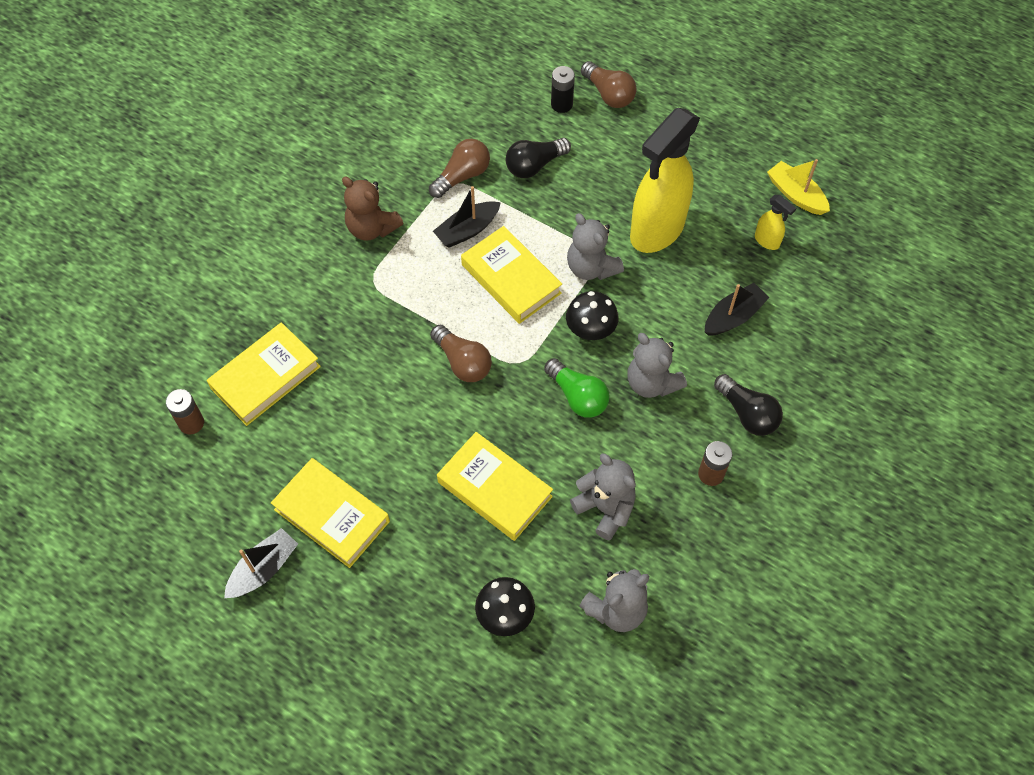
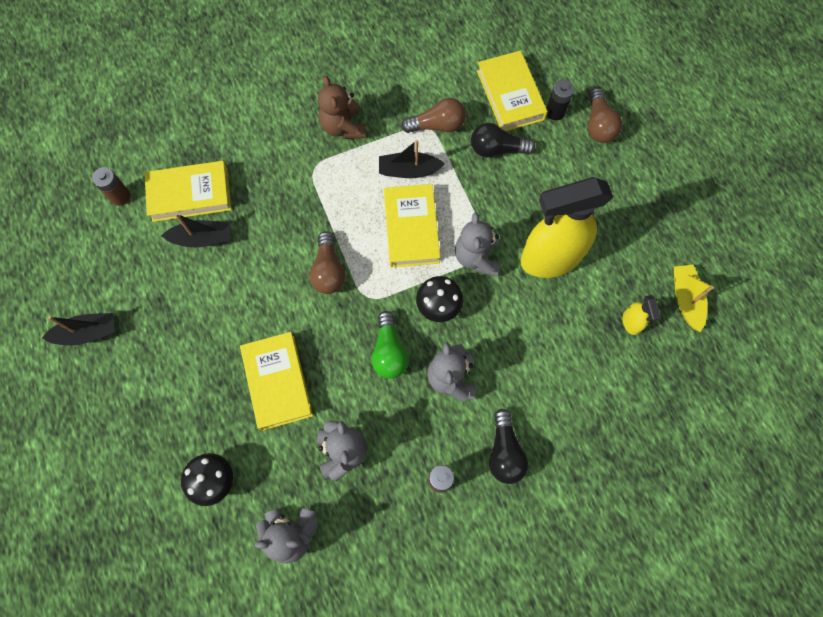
camera: 35 degrees right, 10 degrees up
yellow book [271,458,390,568] -> yellow book moved to [477,50,548,131]
black boat [705,283,770,336] -> black boat moved to [161,213,230,247]

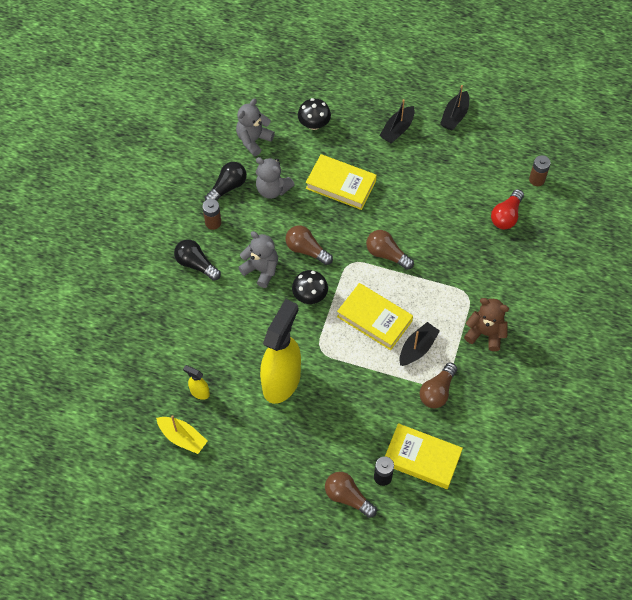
camera: 130 degrees right, 10 degrees down
yellow book [144,161,231,222] -> red light bulb [491,189,524,229]
black boat [161,213,230,247] -> black boat moved to [379,99,415,143]
green light bulb [371,311,409,379] -> brown light bulb [285,225,333,265]
grey teddy bear [455,212,501,276] -> none
black light bulb [471,123,536,157] -> black light bulb moved to [205,162,247,201]

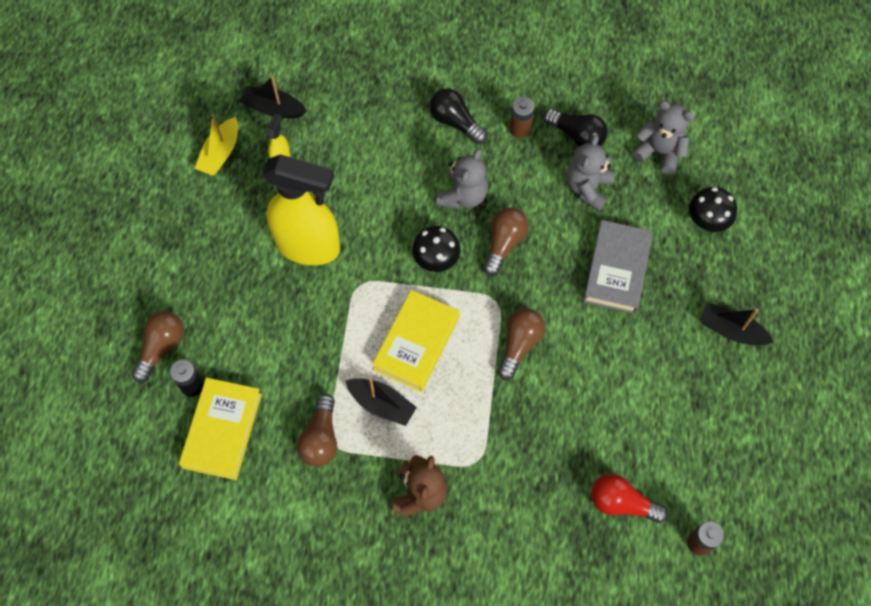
camera: 80 degrees right, 5 degrees up
black light bulb [174,239,221,281] -> black light bulb turned 75 degrees counterclockwise [429,88,487,144]
yellow book [306,154,377,210] -> grey book [583,220,653,314]
brown light bulb [419,363,457,408] -> brown light bulb turned 105 degrees counterclockwise [297,394,337,467]
black boat [440,85,469,131] -> black boat moved to [239,76,306,118]

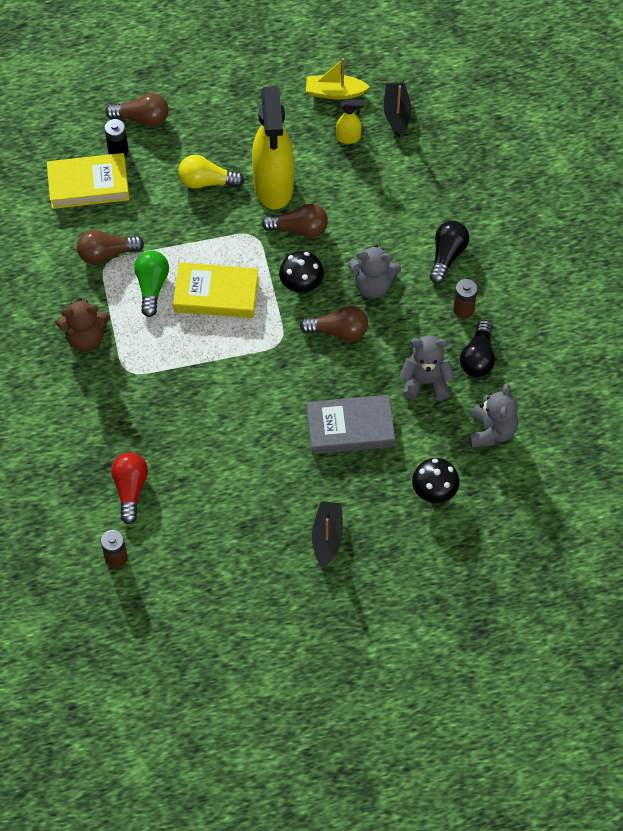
camera: 70 degrees right, 5 degrees down
black boat [345,378,417,426] -> green light bulb [134,251,169,317]
brown light bulb [498,308,545,380] -> brown light bulb moved to [261,204,328,238]
none -> yellow light bulb [178,155,244,188]

